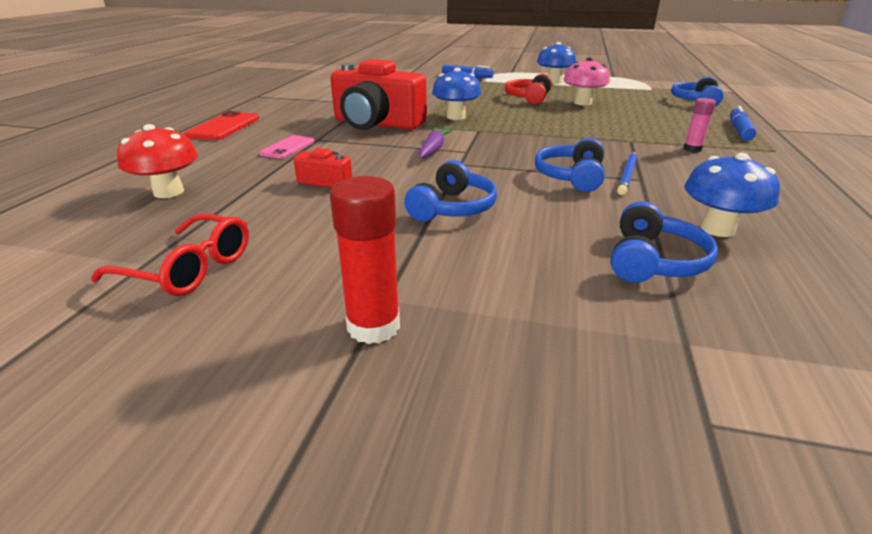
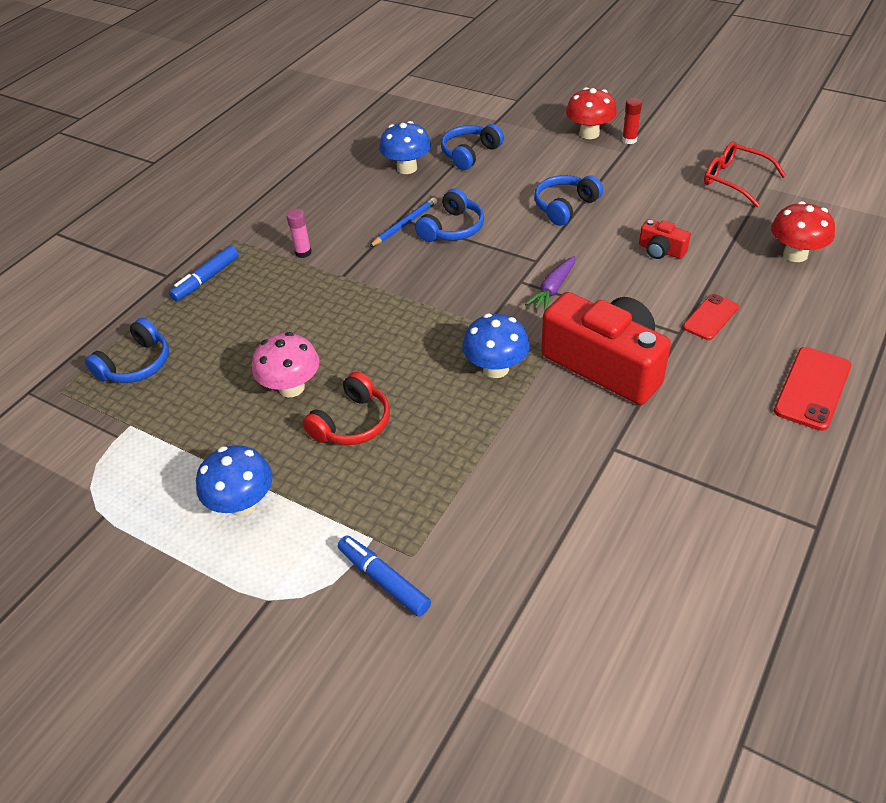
camera: 160 degrees left, 15 degrees up
pink phone [259,135,315,159] -> red phone [683,294,739,340]
red glue stick [330,176,400,344] -> red glue stick [622,98,642,144], size x0.61
none -> red mushroom [566,87,617,139]

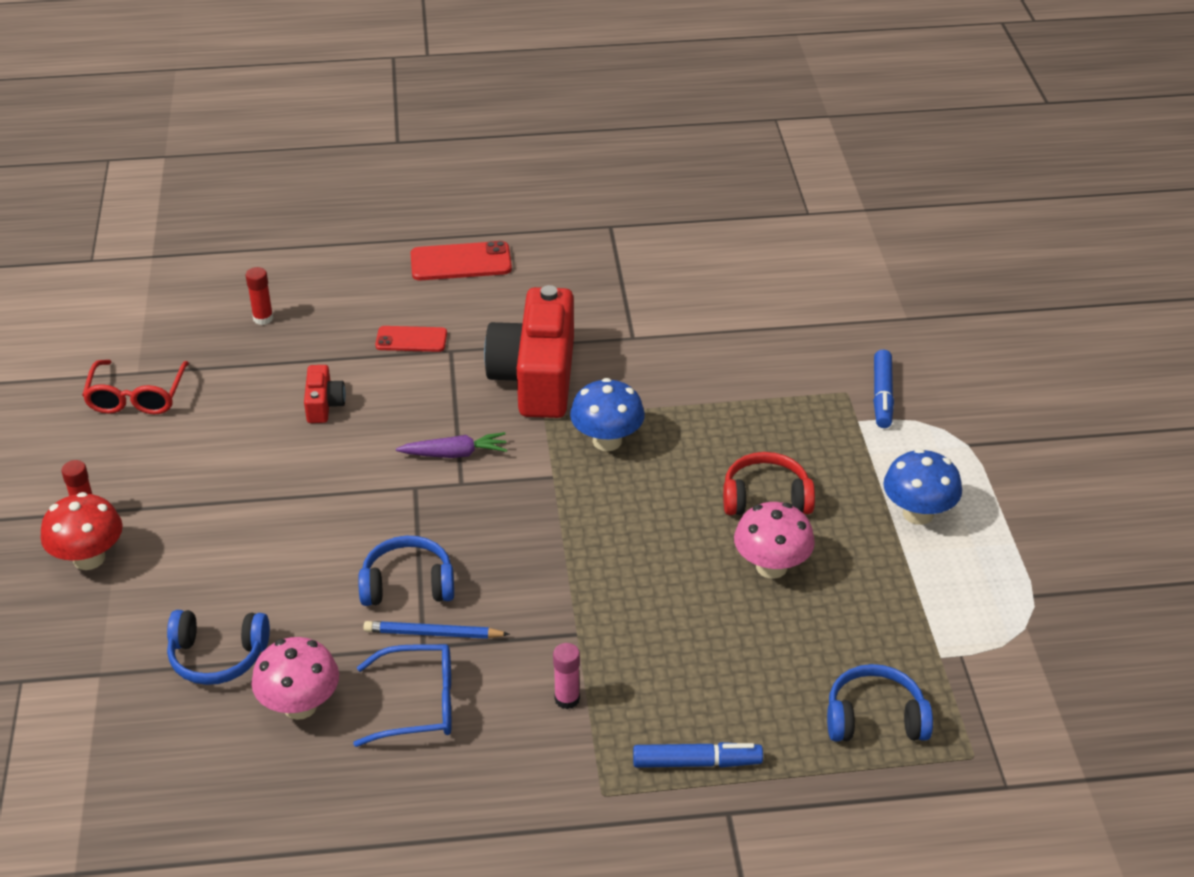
camera: 130 degrees left, 5 degrees down
blue mushroom [379,121,431,174] -> pink mushroom [251,637,339,720]
blue headphones [534,175,603,226] -> none
red mushroom [771,201,835,262] -> red glue stick [246,267,273,325]
none -> blue glasses [353,644,451,747]

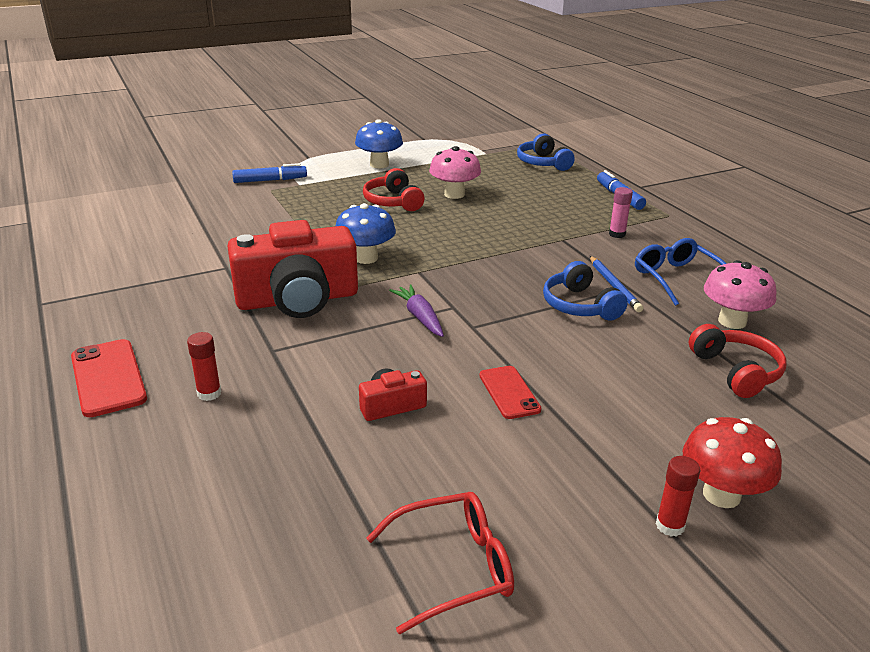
camera: 110 degrees left, 10 degrees down
blue headphones [167,610,270,685] -> red headphones [689,324,786,398]
red glue stick [246,267,273,325] -> red glue stick moved to [187,332,221,401]
red phone [375,326,447,352] -> red phone moved to [479,366,542,419]

